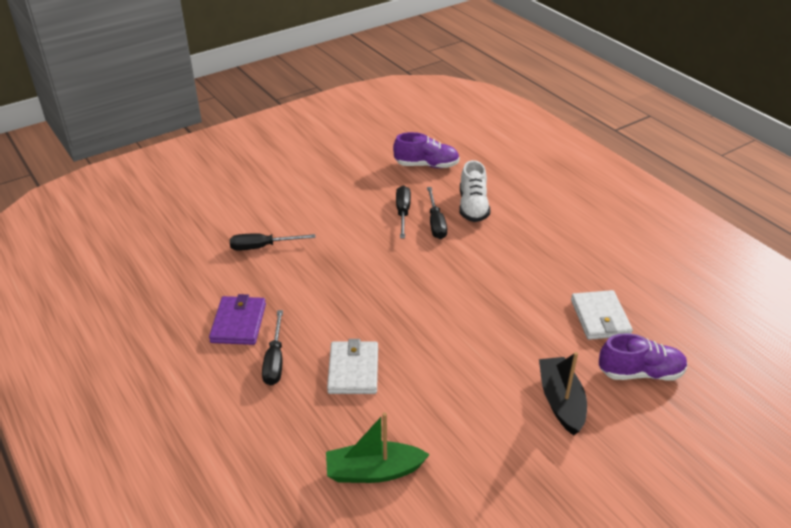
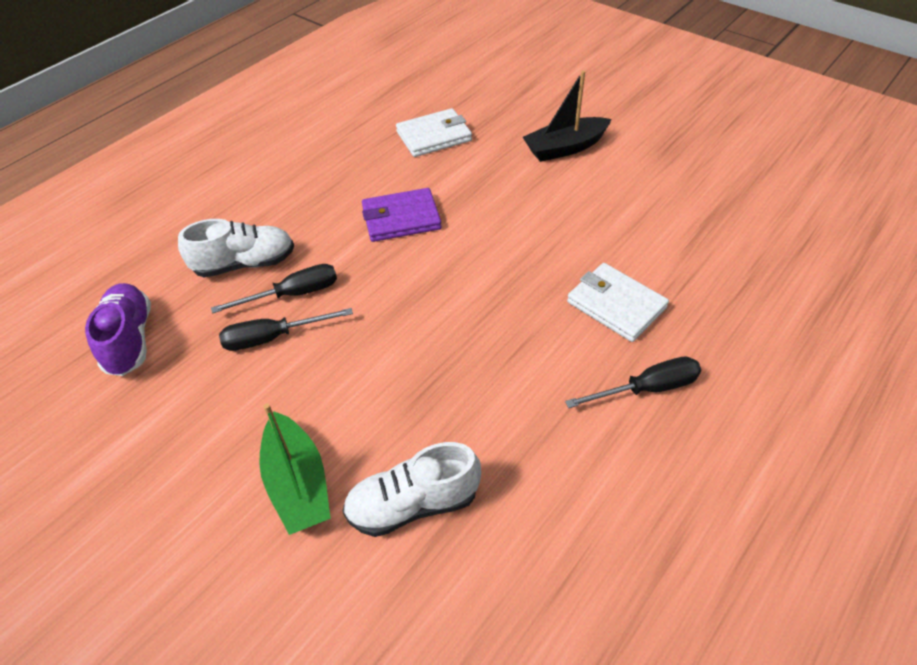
camera: 105 degrees left, 10 degrees up
purple wallet [209,294,266,345] -> purple wallet moved to [362,188,442,242]
black screwdriver [230,233,316,251] -> white shoe [343,442,481,537]
green boat [326,412,430,483] -> green boat moved to [259,403,331,535]
white wallet [327,339,378,394] -> white wallet turned 60 degrees clockwise [567,263,669,342]
purple shoe [599,333,688,381] -> none

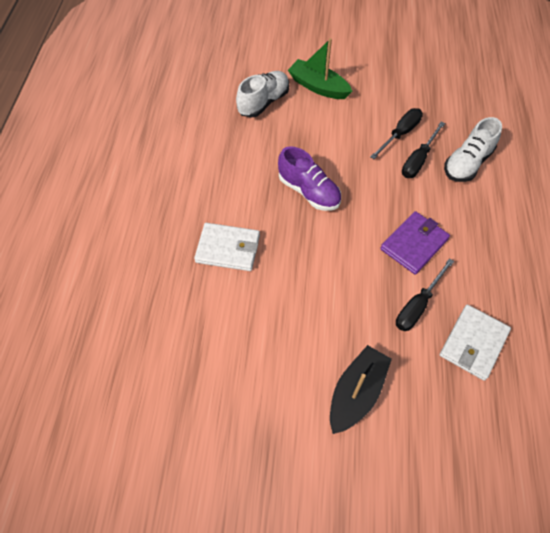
camera: 145 degrees right, 10 degrees up
purple shoe [85,283,151,376] -> purple shoe moved to [278,146,341,211]
black screwdriver [565,357,701,408] -> black screwdriver moved to [396,258,454,331]

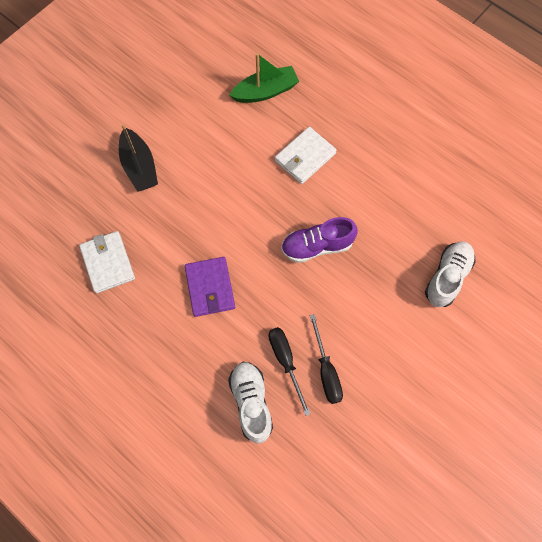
camera: 125 degrees right, 10 degrees up
white shoe [236,71,289,118] -> white shoe turned 135 degrees counterclockwise [425,241,476,307]
green boat [288,38,353,99] -> green boat moved to [229,53,299,103]
black screwdriver [396,258,454,331] -> none

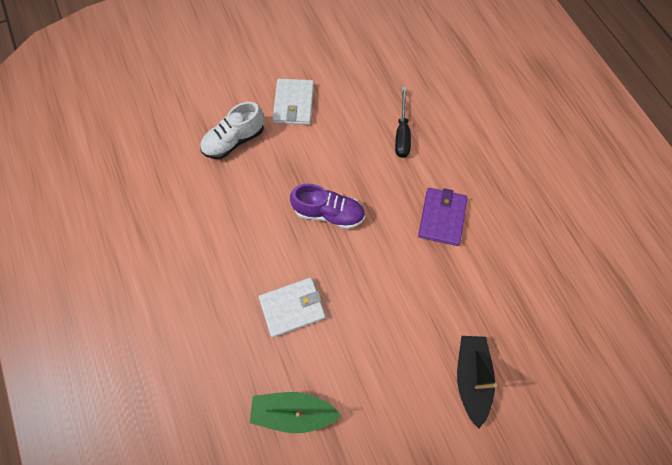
camera: 155 degrees left, 0 degrees up
white wallet [79,231,135,293] -> white wallet moved to [273,79,314,125]
white shoe [228,362,273,443] -> none
black screwdriver [310,314,343,404] -> none

